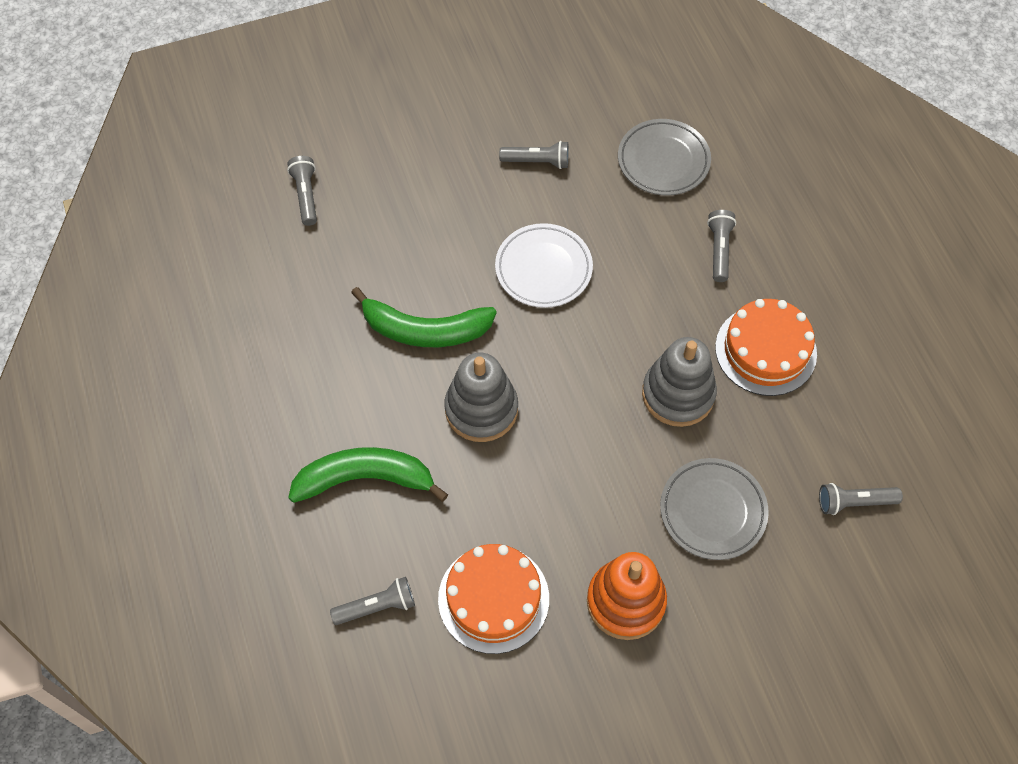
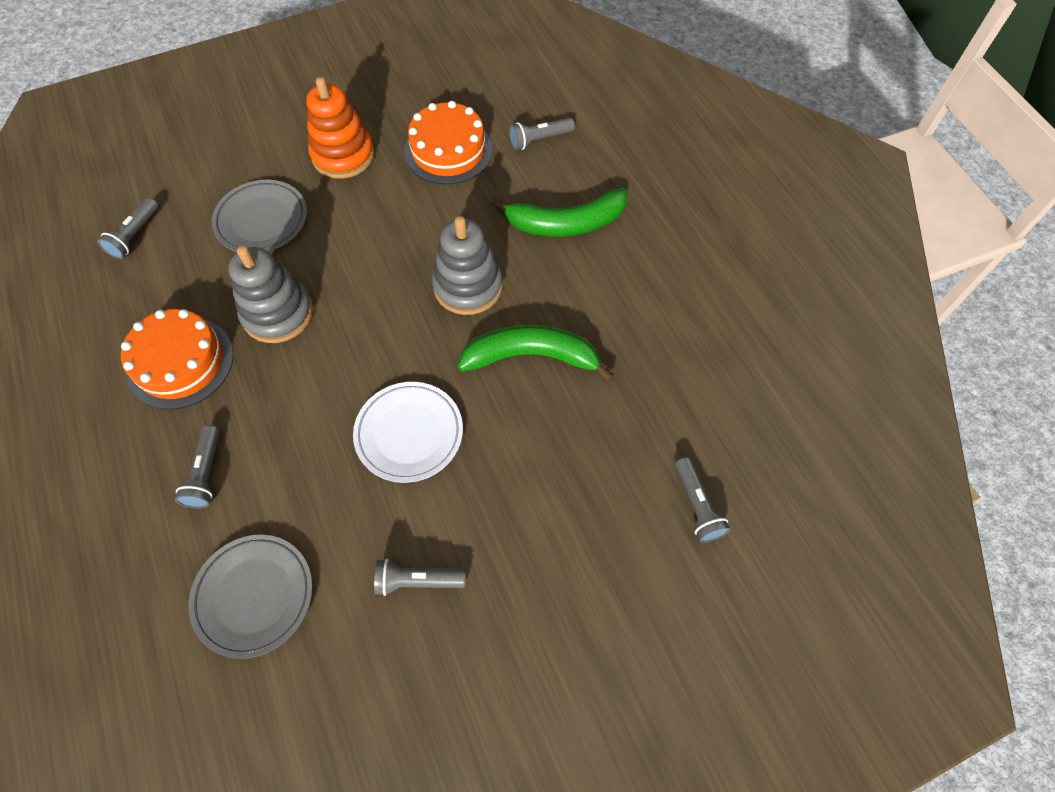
camera: 175 degrees right, 0 degrees up
grey flashlight [819,483,903,515] -> grey flashlight turned 120 degrees clockwise [97,197,159,259]

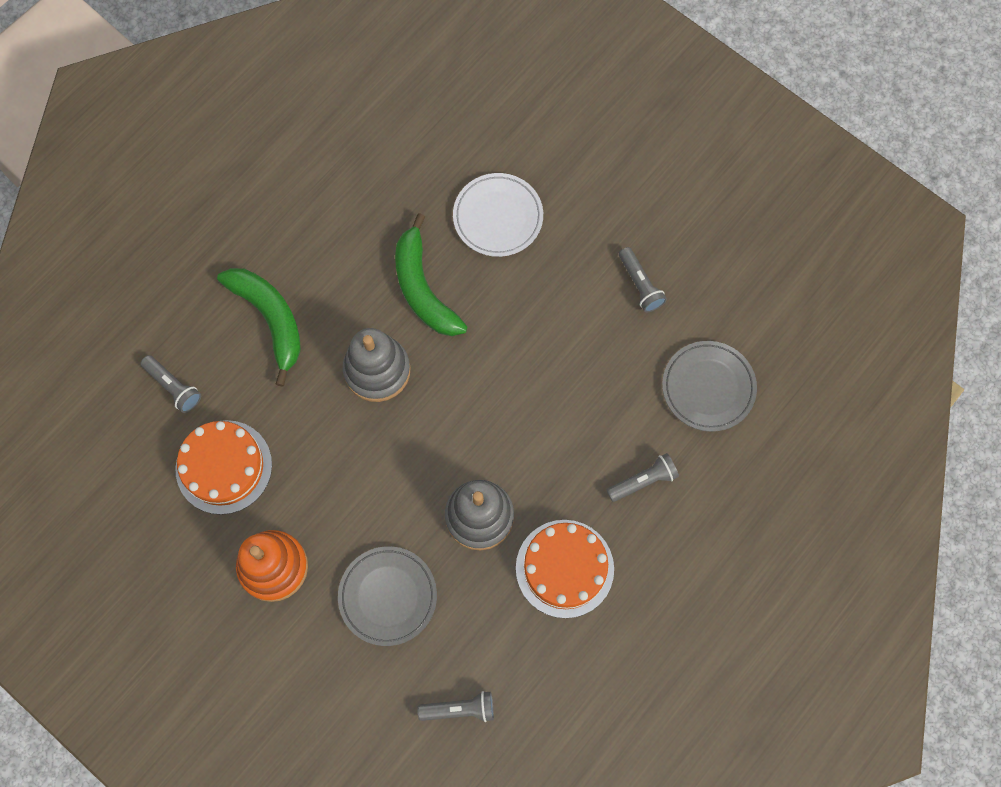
camera: 115 degrees left, 10 degrees up
white plate [353,382,463,483] -> white plate moved to [453,173,543,257]
grey flashlight [675,457,730,543] -> none

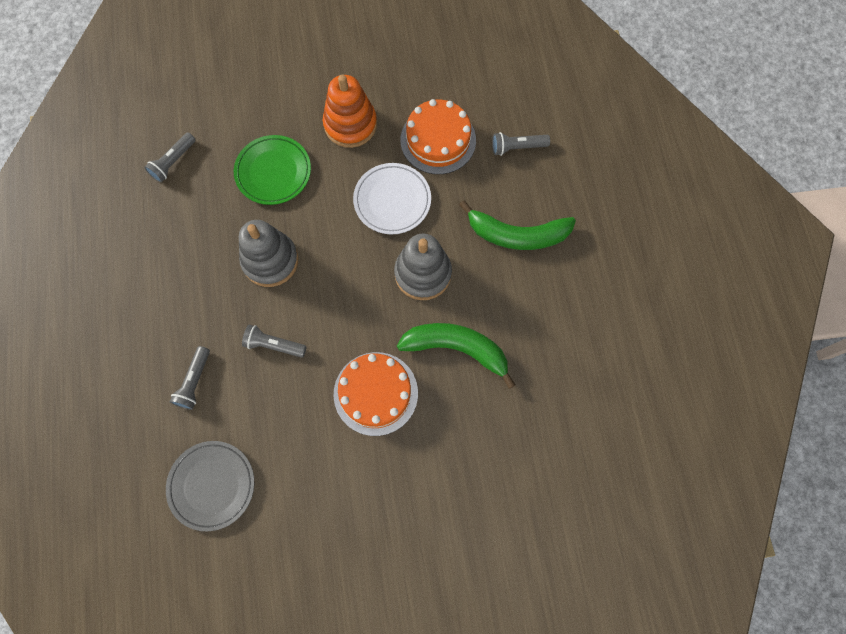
camera: 130 degrees right, 0 degrees up
grey plate [338,546,437,646] -> green plate [234,135,311,205]
white plate [453,173,543,257] -> white plate moved to [353,163,431,234]
orange cake [516,520,614,618] -> orange cake moved to [333,352,418,436]
grey flashlight [619,247,667,312] -> grey flashlight moved to [242,324,307,358]

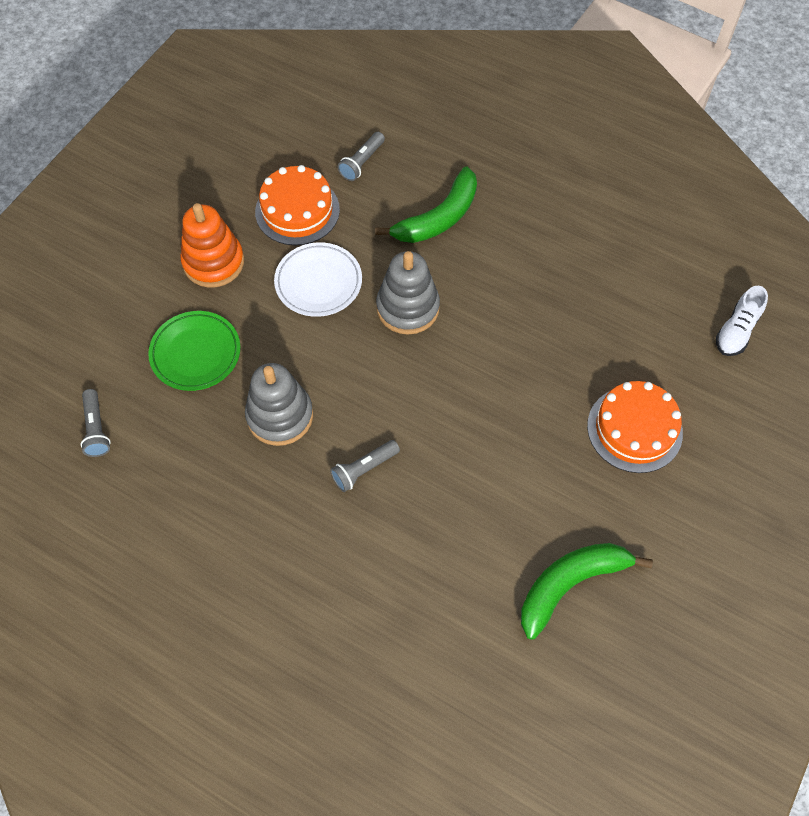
camera: 50 degrees left, 10 degrees down
grey plate [166,441,254,531] -> none
grey flashlight [170,346,210,410] -> none
orange cake [333,352,418,436] -> orange cake moved to [587,381,683,473]
green banana [397,323,515,389] -> green banana moved to [521,543,653,639]
none -> white shoe [716,286,768,356]

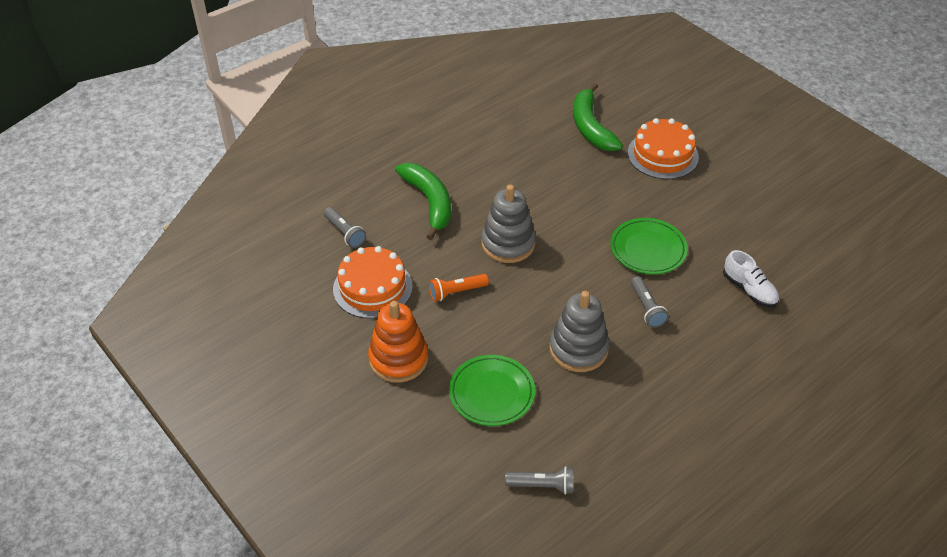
camera: 70 degrees left, 15 degrees down
white plate [274,242,362,317] -> orange flashlight [429,274,489,302]
green banana [521,543,653,639] -> green banana moved to [573,83,623,151]
white shoe [716,286,768,356] -> white shoe moved to [723,250,779,307]
none -> green plate [610,218,688,275]

